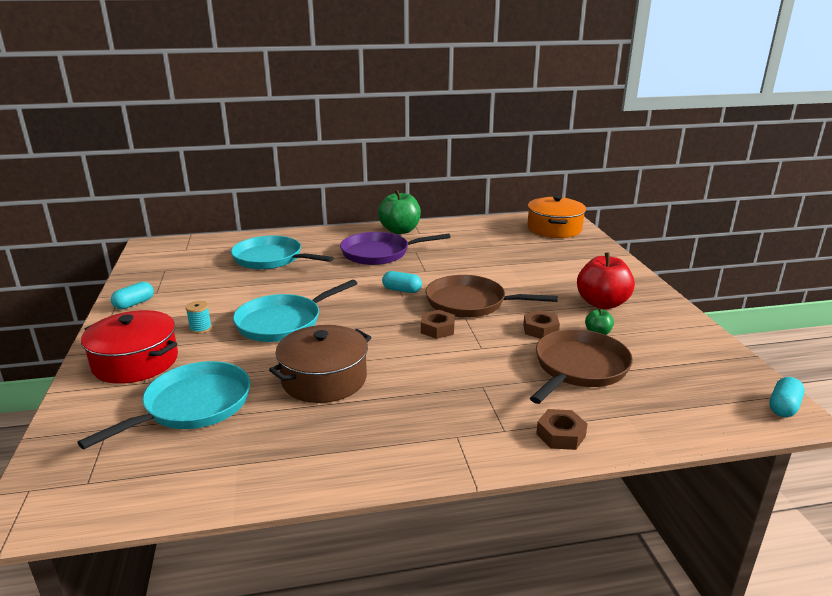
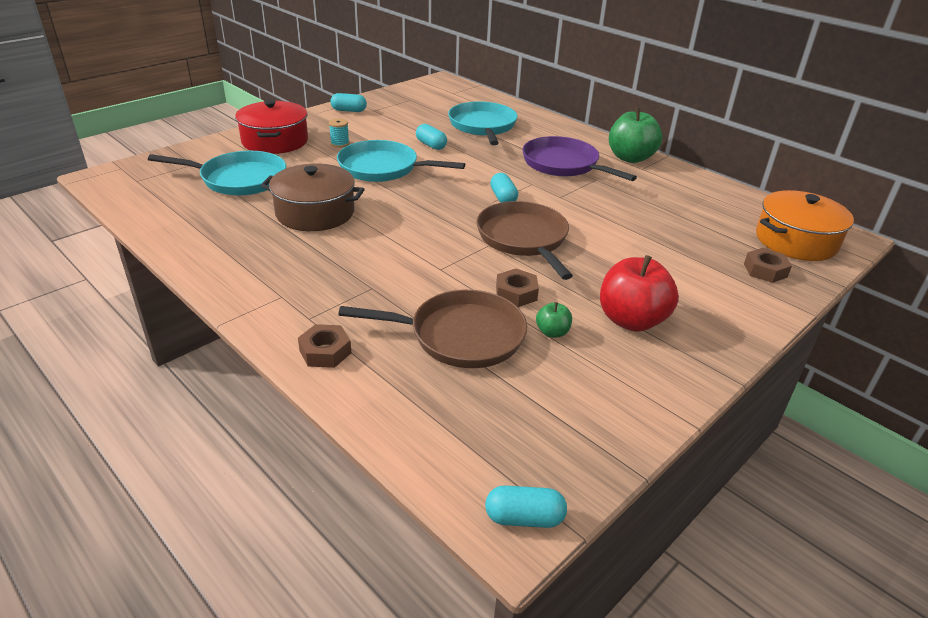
camera: 55 degrees right, 10 degrees up
brown nut [421,310,455,339] -> brown nut moved to [744,248,792,283]
none -> turquoise capsule [416,124,447,150]

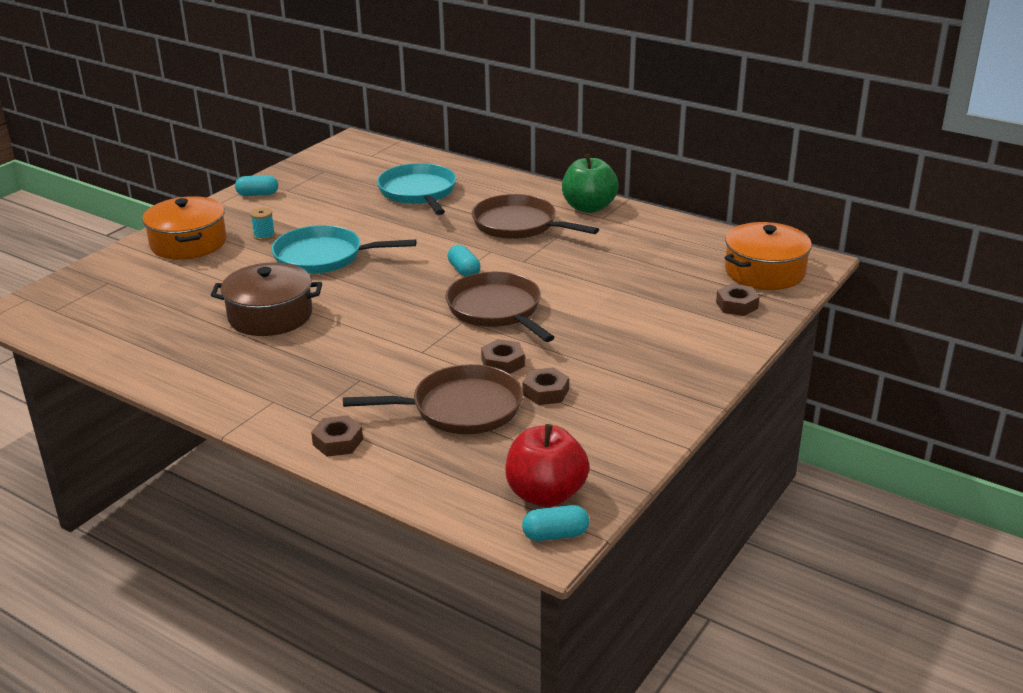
camera: 10 degrees left, 5 degrees down
turquoise pan [148,151,286,195] -> none
red pot [235,100,308,154] -> orange pot [142,196,226,260]
turquoise capsule [416,124,447,150] -> none
purple pan [522,136,637,181] -> brown pan [472,194,599,239]
green apple [536,302,572,338] -> brown nut [523,367,569,405]
red apple [600,255,679,332] -> red apple moved to [505,424,589,507]

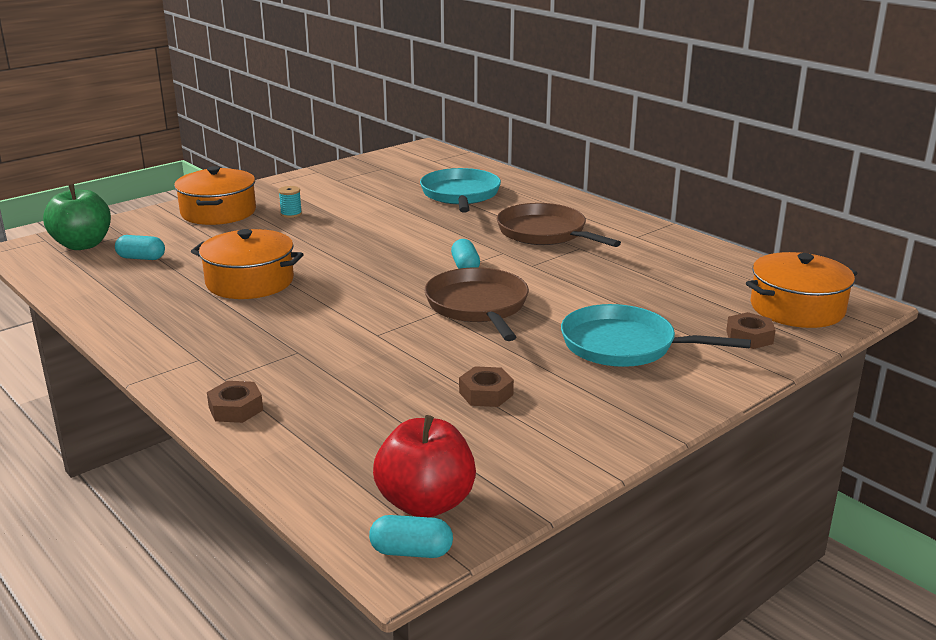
camera: 15 degrees right, 5 degrees down
brown pot [211,262,322,336] -> orange pot [191,229,304,299]
turquoise capsule [235,175,278,196] -> turquoise capsule moved to [115,235,165,260]
turquoise pan [272,225,417,274] -> turquoise pan moved to [561,304,751,367]
brown pan [343,364,523,434] -> none
brown nut [481,339,525,374] -> none
green apple [562,154,619,213] -> green apple moved to [43,184,111,250]

